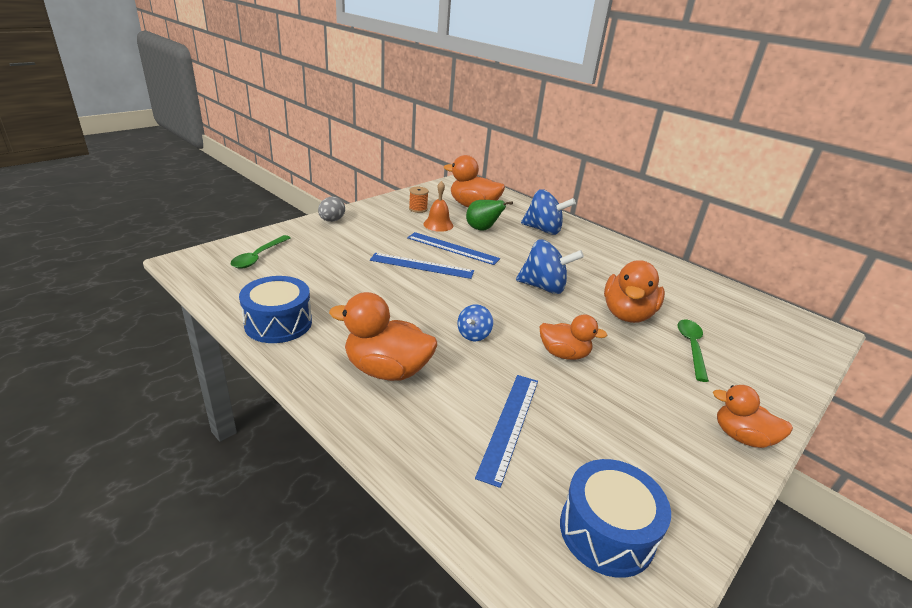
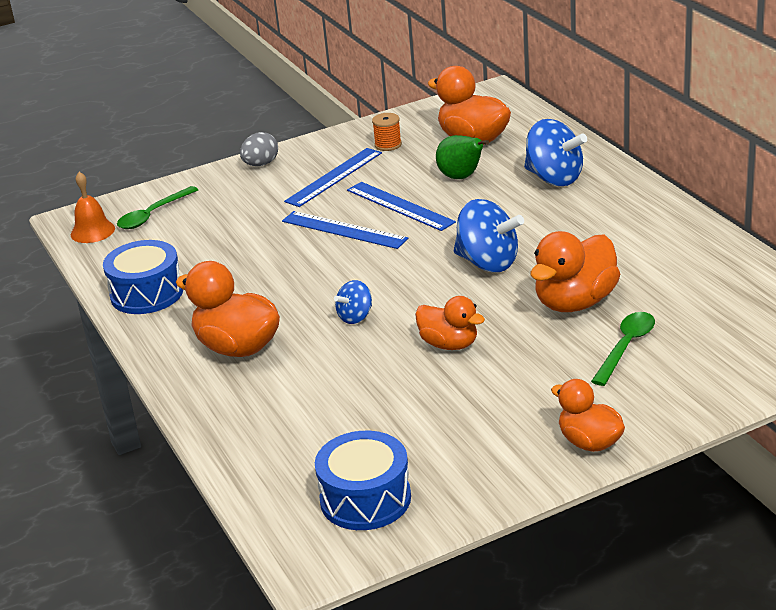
camera: 25 degrees right, 0 degrees up
orange bell [424,181,453,232] -> orange bell moved to [71,172,115,243]
blue ruler [475,375,538,488] -> blue ruler moved to [284,148,382,207]

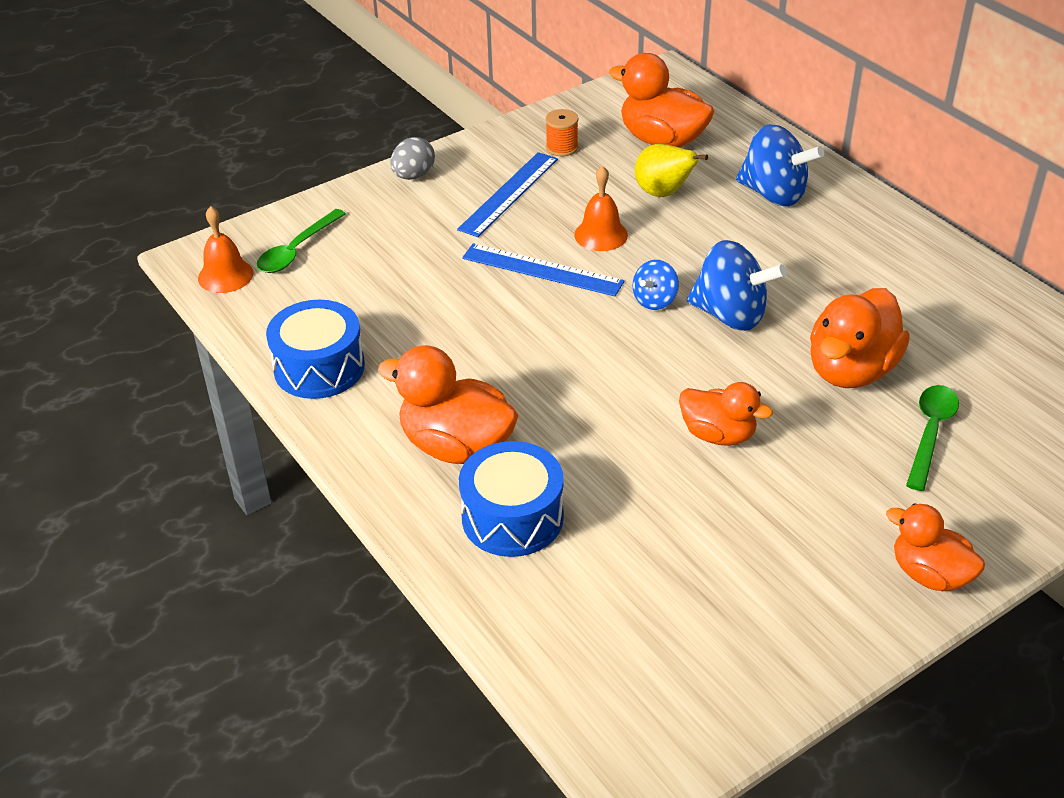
camera: 10 degrees left, 10 degrees up
blue drum [315,431,411,530] -> blue drum moved to [459,441,564,557]
blue spinning top [334,280,372,324] -> blue spinning top moved to [632,260,679,310]
blue ruler [347,182,456,231] -> orange bell [574,166,628,251]
green pear [436,135,489,179] -> yellow pear [635,144,708,197]

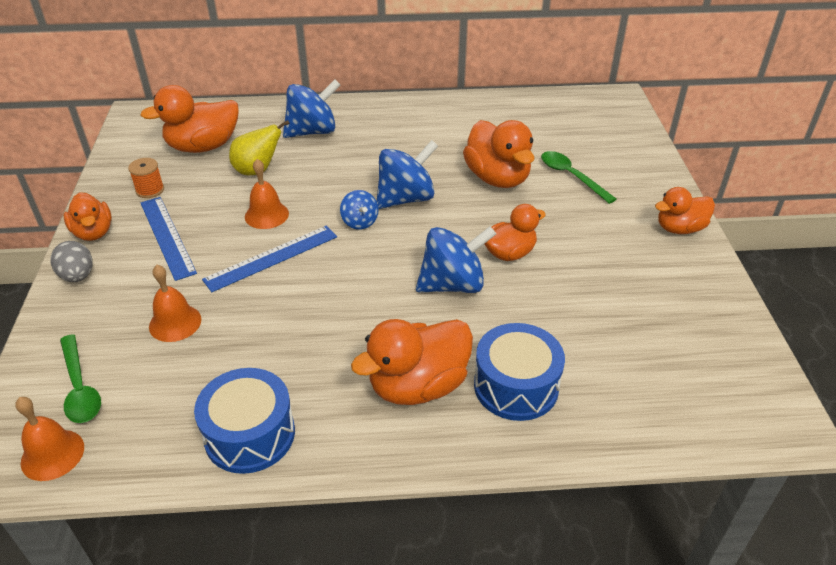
camera: 60 degrees left, 0 degrees up
none -> orange duck [63,192,112,241]
none -> orange bell [149,265,201,342]
none -> blue spinning top [416,226,496,293]

